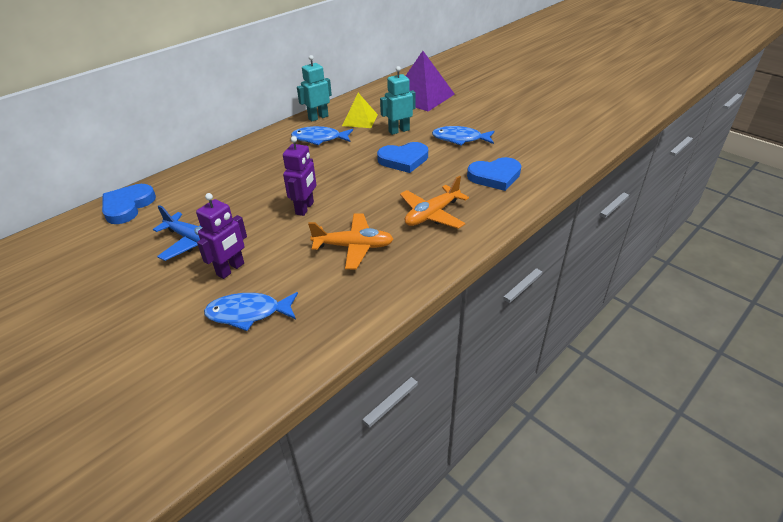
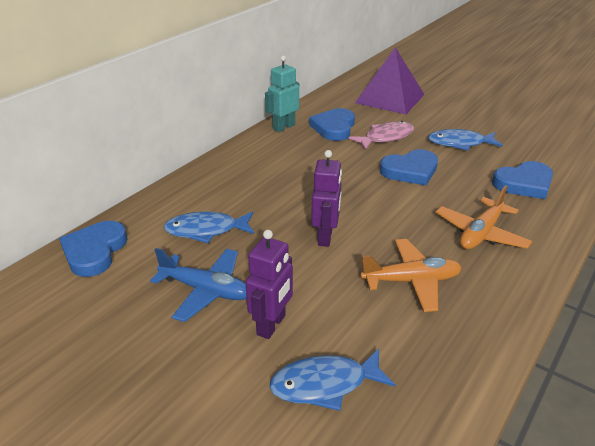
camera: 10 degrees left, 5 degrees down
blue fish [291,126,353,145] -> blue fish moved to [163,212,254,243]
yellow pyramid [342,93,378,128] -> blue heart [309,108,355,141]
turquoise robot [380,66,416,135] -> pink fish [348,121,414,150]

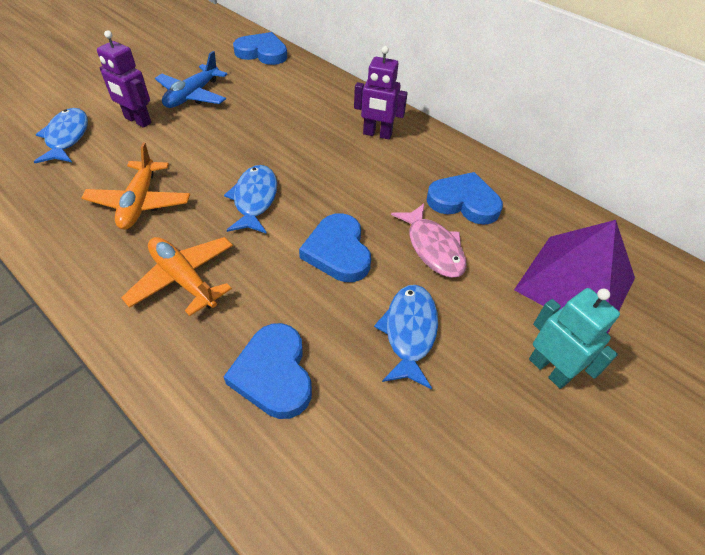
camera: 95 degrees right, 15 degrees up
blue fish [163,212,254,243] -> blue fish moved to [224,165,277,234]
turquoise robot [265,56,299,132] -> turquoise robot moved to [529,288,620,389]
purple robot [311,150,342,247] -> purple robot moved to [354,46,408,139]

